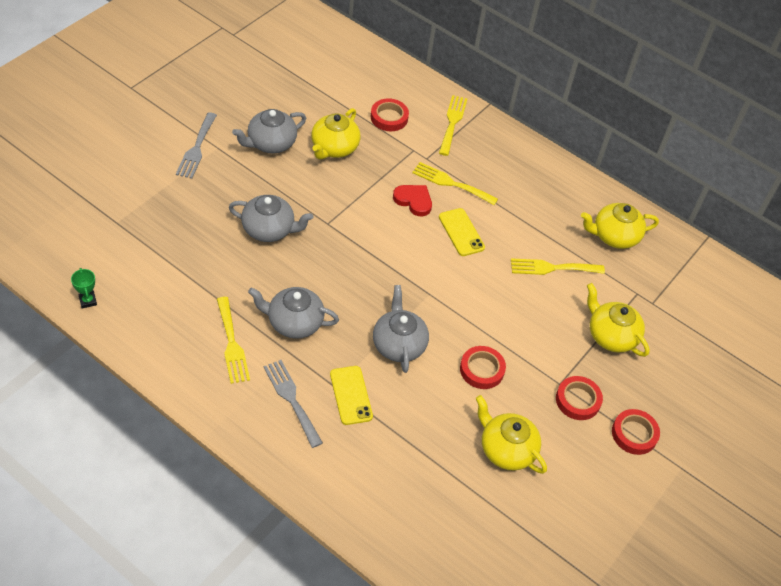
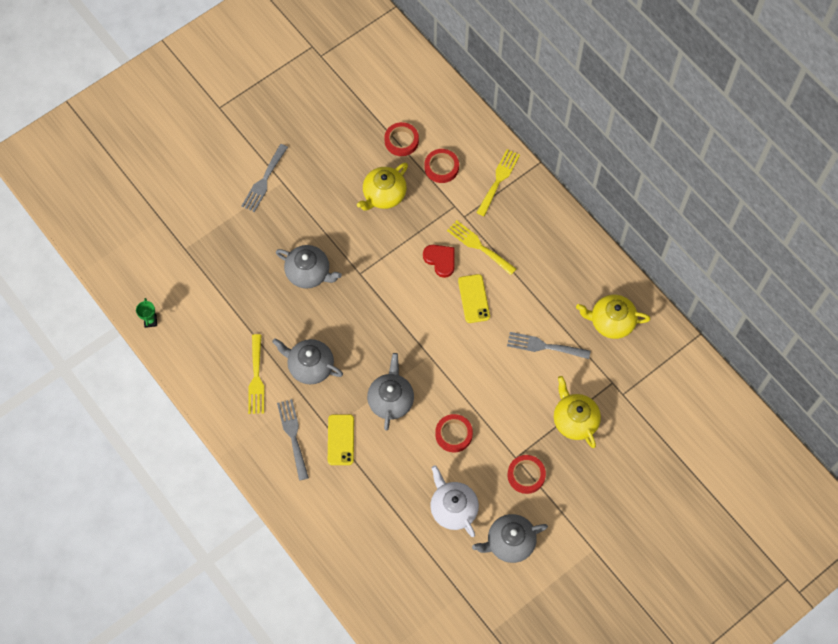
camera: 20 degrees right, 15 degrees up
grey teapot [232,109,306,153] -> grey teapot moved to [472,514,548,563]
yellow teapot [476,395,547,474] -> white teapot [430,465,479,537]
yellow fork [511,258,605,275] -> grey fork [507,332,591,359]
red tape [612,409,660,455] -> red tape moved to [384,122,419,156]

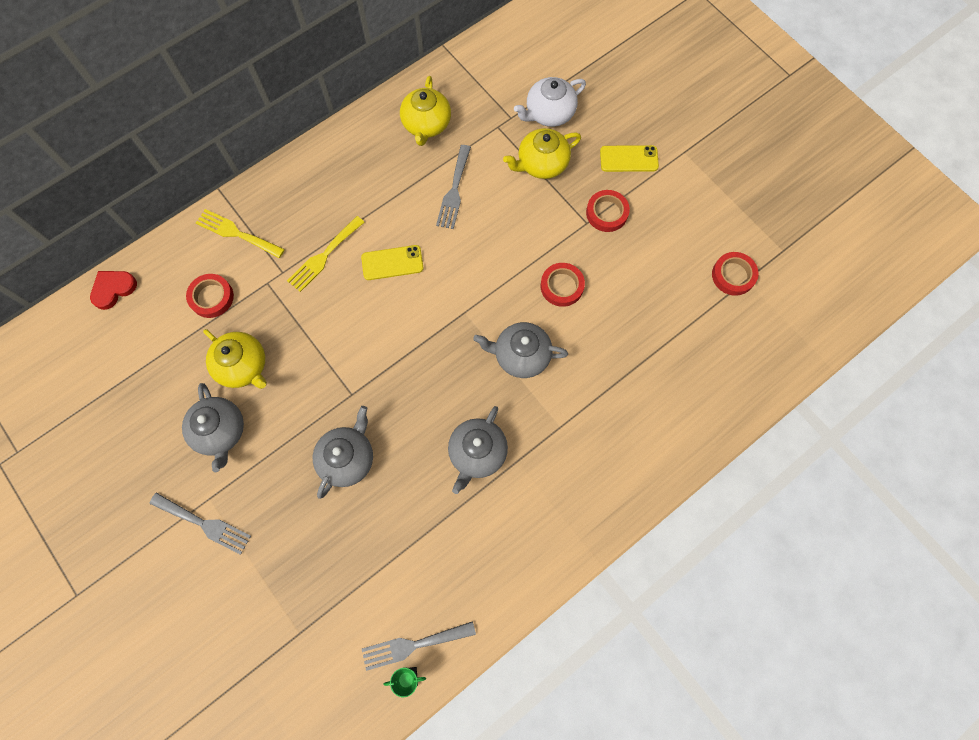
camera: 90 degrees left, 5 degrees up
yellow fork [248,334,264,414] -> none
grey fork [277,399,309,481] -> grey fork moved to [362,621,476,671]
yellow phone [328,414,354,465] -> yellow phone moved to [600,145,659,172]
red tape [384,122,419,156] -> red tape moved to [712,252,759,296]
red heart [423,245,455,278] -> red heart moved to [90,271,137,310]
white teapot [430,465,479,537] -> white teapot moved to [514,77,586,127]
grey teapot [472,514,548,563] -> grey teapot moved to [182,383,244,472]

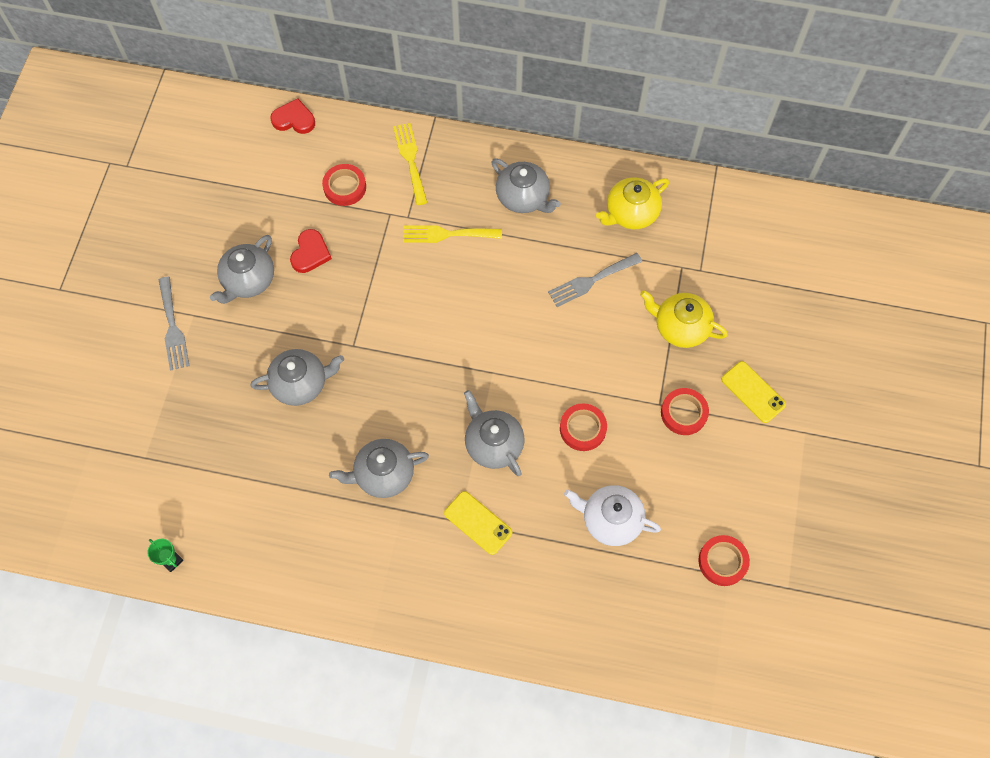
camera: 50 degrees right, 5 degrees down
yellow teapot [203,329,267,389] -> red heart [290,229,332,273]
yellow phone [361,245,423,280] -> yellow phone moved to [444,491,512,555]
grey fork [362,621,476,671] -> none
white teapot [514,77,586,127] -> white teapot moved to [564,485,661,546]
none -> grey teapot [491,159,561,213]

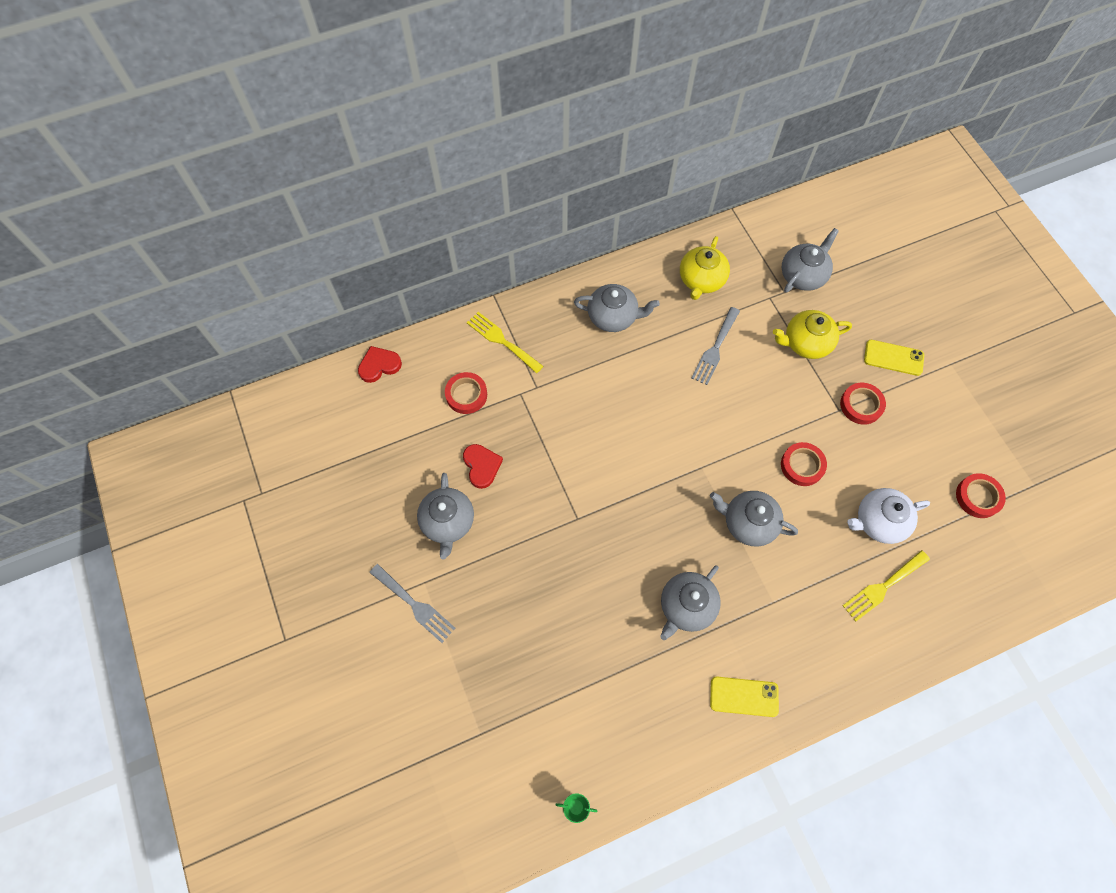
camera: 35 degrees left, 0 degrees up
grey teapot [250,349,344,406] -> grey teapot moved to [782,228,839,293]
yellow fork [403,225,502,243] -> yellow fork moved to [843,550,930,622]
yellow phone [444,491,512,555] -> yellow phone moved to [710,677,779,717]

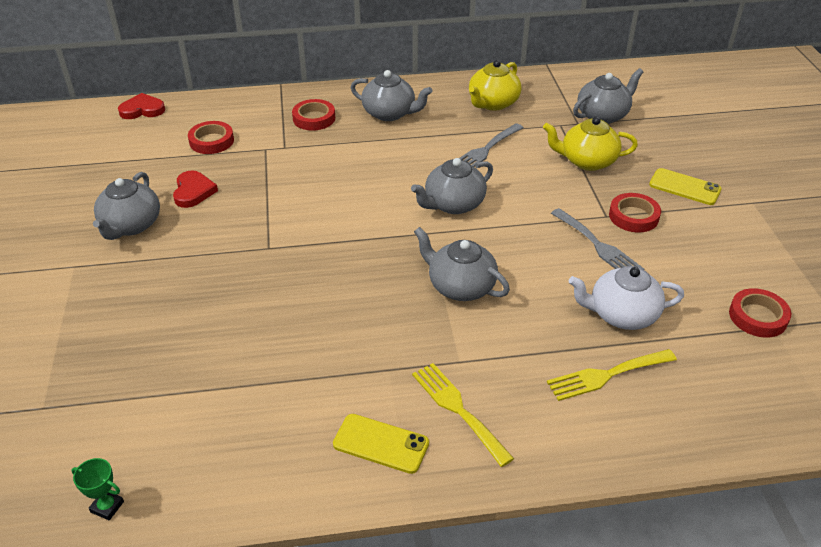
camera: 15 degrees right, 25 degrees down
grey fork [369,564,455,643] -> grey fork moved to [551,208,644,270]
yellow fork [467,312,543,373] -> yellow fork moved to [412,363,514,467]
grey teapot [660,565,721,640] -> grey teapot moved to [411,158,493,214]
red tape [781,442,827,486] -> red tape moved to [292,99,335,131]

